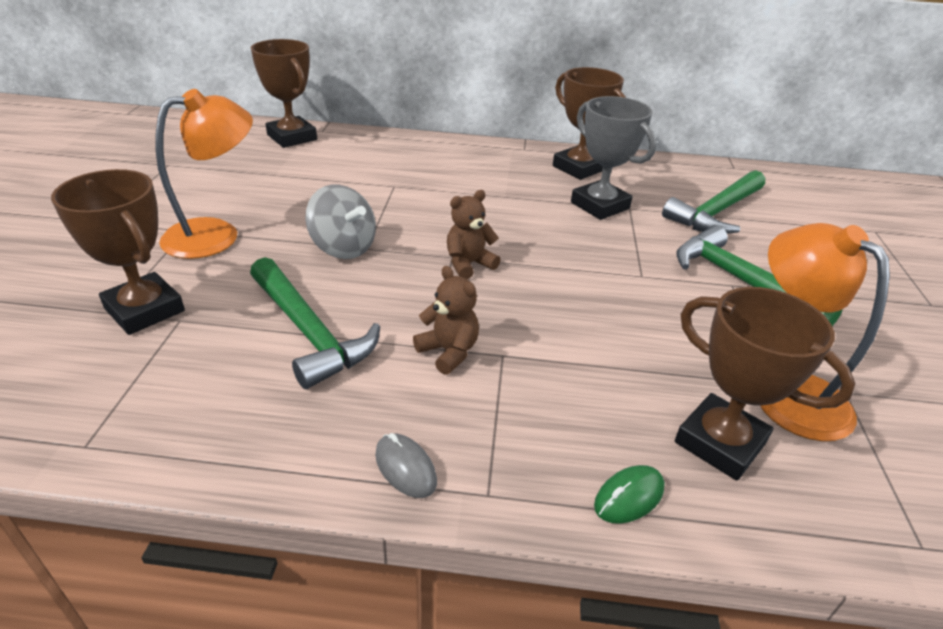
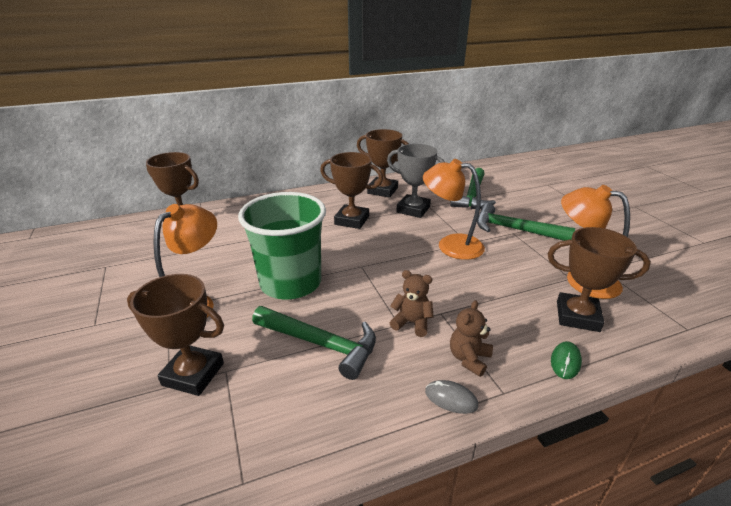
camera: 25 degrees left, 5 degrees down
grey spinning top [305,185,376,259] -> green cup [238,192,326,300]
brown teddy bear [447,190,501,279] -> brown teddy bear moved to [450,300,493,377]
none -> brown trophy [320,152,383,229]
none -> orange lamp [423,159,485,260]

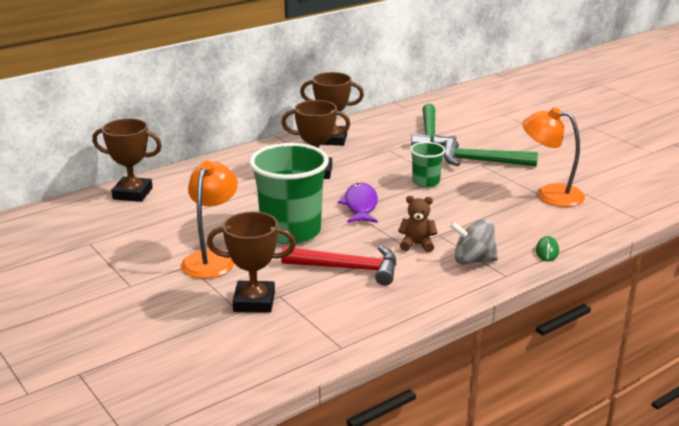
camera: 15 degrees left, 5 degrees down
green hammer [252,306,376,380] -> red hammer [281,246,396,286]
grey trophy [387,144,445,218] -> none
orange lamp [423,159,485,260] -> green cup [410,142,446,187]
grey mouse [425,380,478,414] -> none
brown teddy bear [450,300,493,377] -> grey spinning top [450,219,498,264]
brown trophy [548,227,651,332] -> none
none -> purple fish [338,183,378,223]

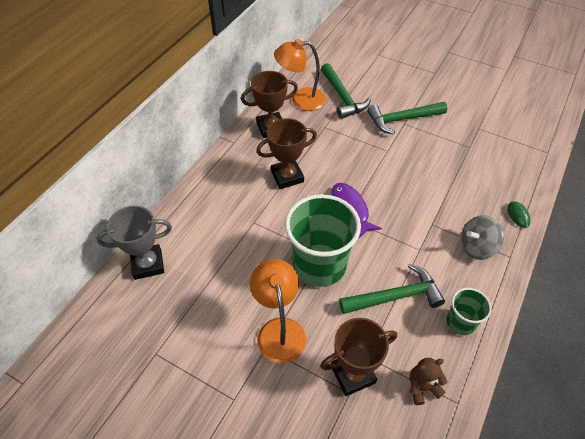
camera: 25 degrees left, 25 degrees up
brown trophy [92,118,162,202] -> grey trophy [96,206,172,280]
red hammer [281,246,396,286] -> green hammer [339,264,445,314]
brown teddy bear [398,196,437,252] -> brown teddy bear moved to [410,358,447,405]
green cup [410,142,446,187] -> green cup moved to [447,288,492,335]
orange lamp [522,107,585,207] -> orange lamp moved to [274,39,326,111]

